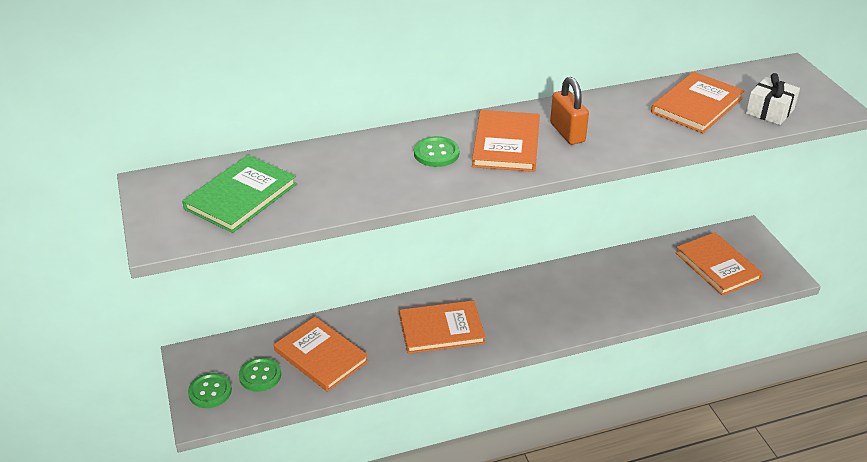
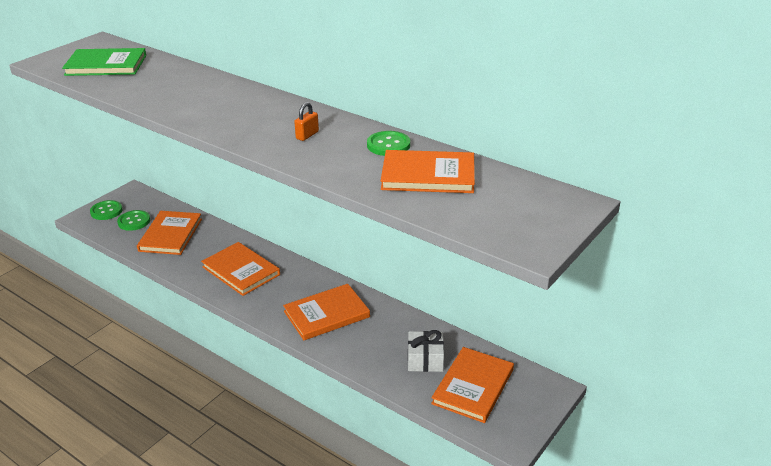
camera: 55 degrees right, 5 degrees down
green button [414,136,459,167] -> green button moved to [367,131,410,156]
orange book [472,110,540,172] -> orange book moved to [283,284,370,340]
orange padlock [550,77,589,145] -> orange padlock [294,102,319,141], size x0.60
white gift [746,73,800,125] -> white gift moved to [408,330,444,372]

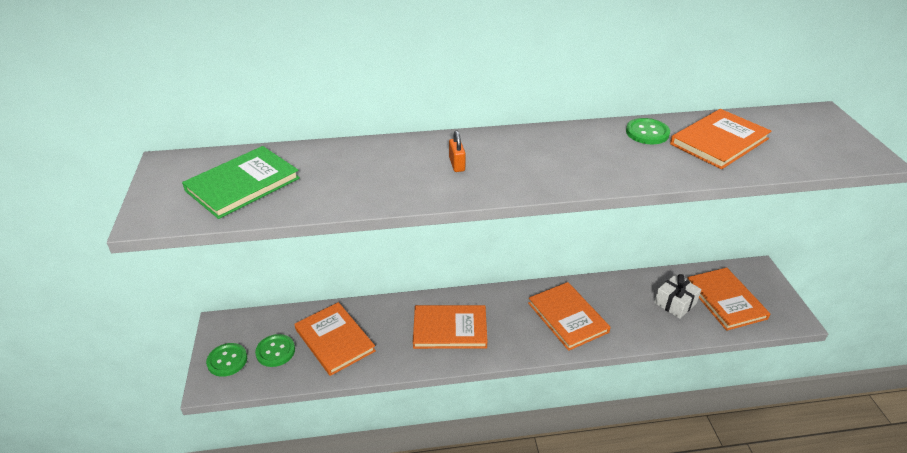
camera: 45 degrees left, 5 degrees up
orange book [283,284,370,340] -> orange book turned 45 degrees counterclockwise [528,282,611,351]
orange padlock [294,102,319,141] -> orange padlock moved to [449,131,466,172]

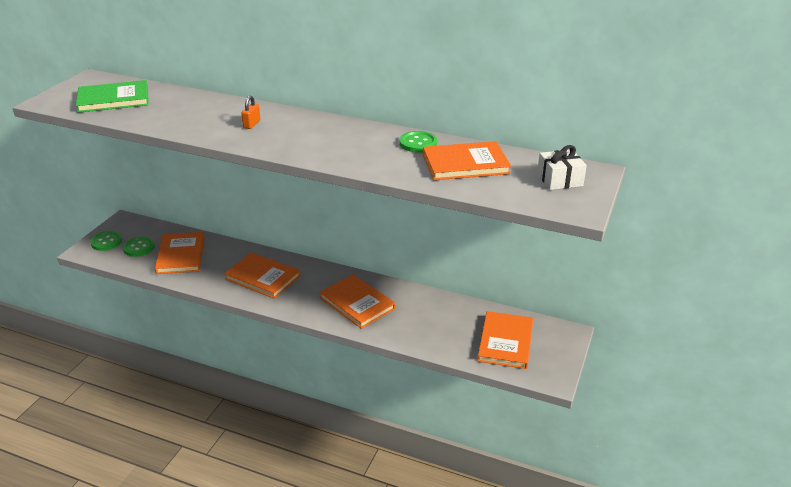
camera: 30 degrees right, 5 degrees down
orange book [528,282,611,351] -> orange book turned 45 degrees counterclockwise [319,274,395,329]
white gift [654,274,701,319] -> white gift moved to [537,145,587,190]

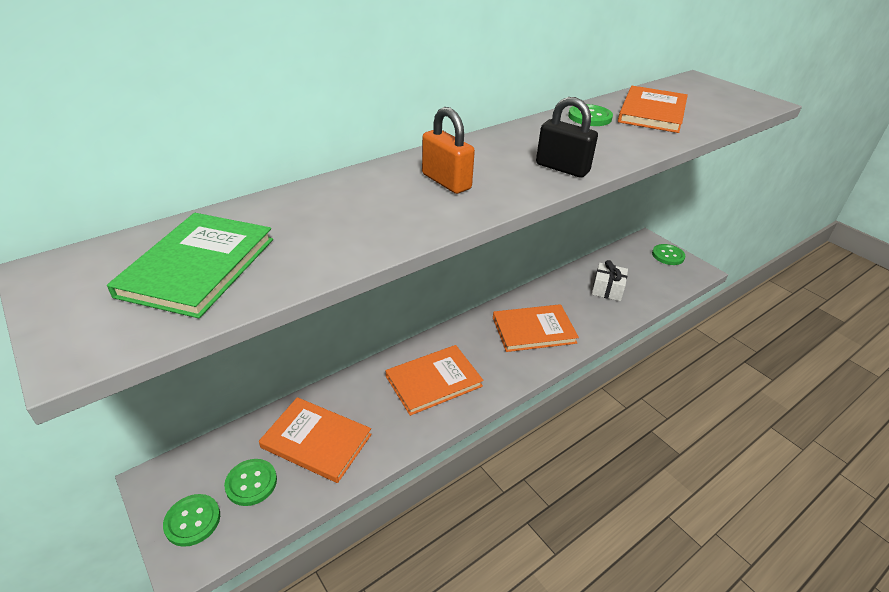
camera: 60 degrees left, 5 degrees up
orange padlock [241,96,260,129] -> orange padlock [422,107,475,194], size x1.66
orange book [478,311,533,369] -> none
white gift [537,145,587,190] -> white gift moved to [592,260,628,301]
none -> black padlock [536,97,598,178]
none -> green button [652,244,685,265]

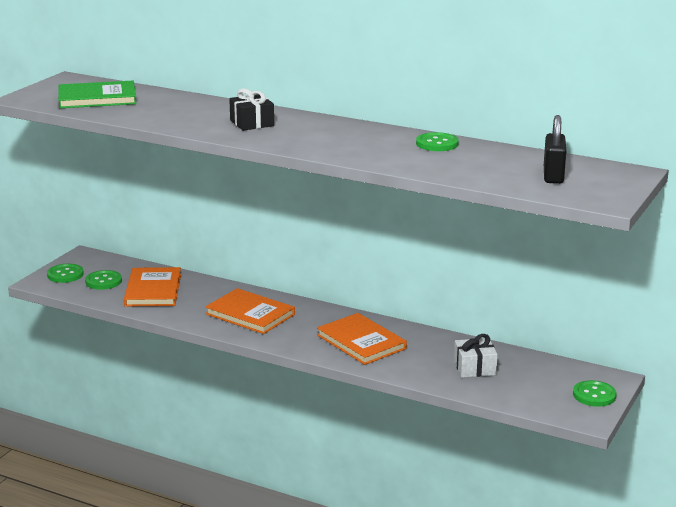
camera: 65 degrees right, 15 degrees down
orange padlock [422,107,475,194] -> black gift [229,88,274,131]
black padlock [536,97,598,178] -> black padlock moved to [544,115,566,184]
orange book [618,86,688,133] -> none

